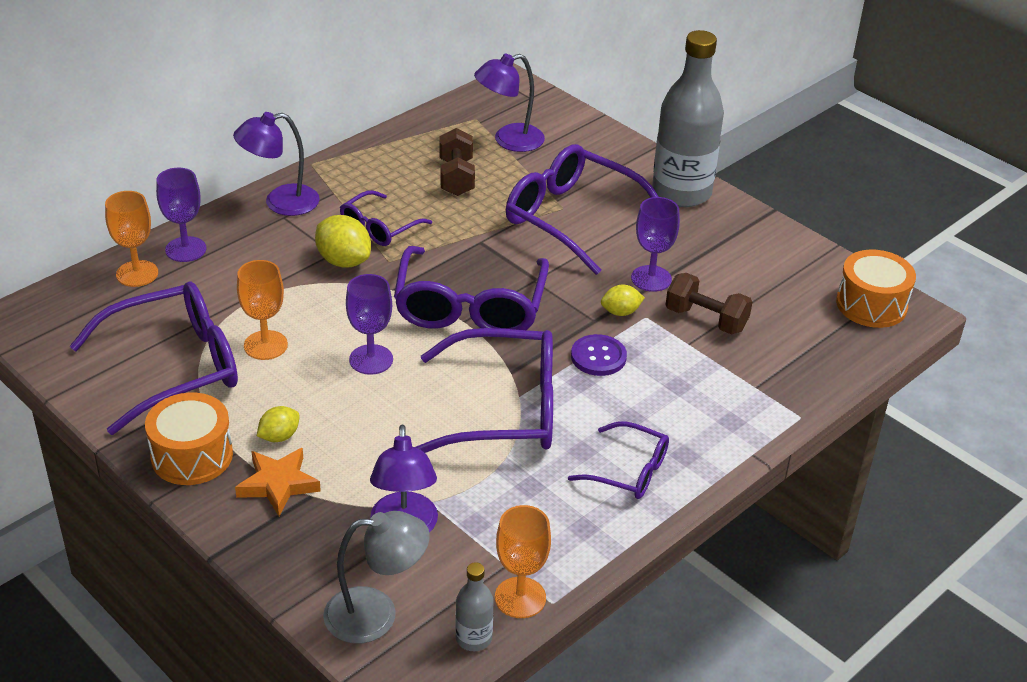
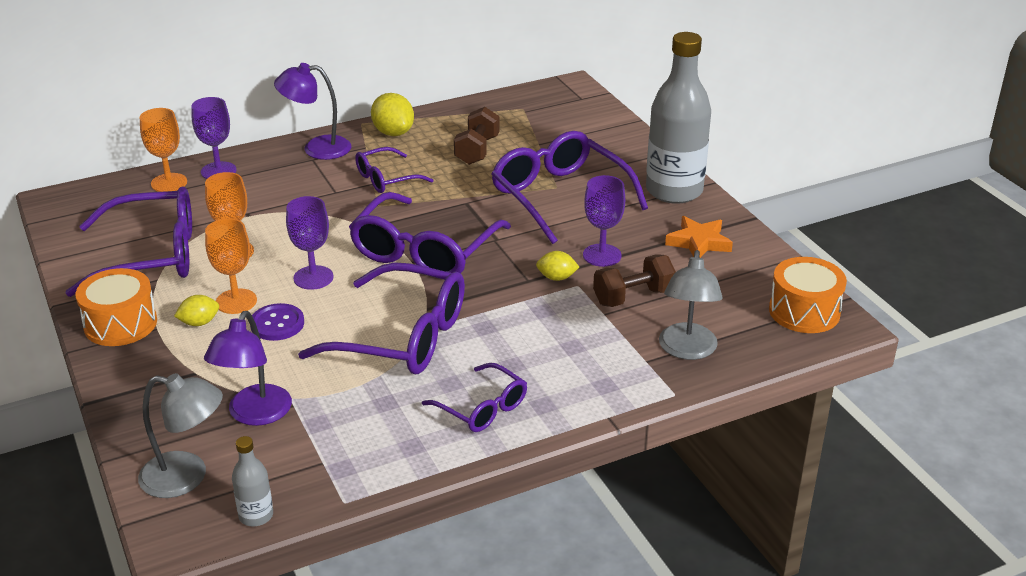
camera: 20 degrees right, 5 degrees down
orange star [235,448,321,516] -> orange star moved to [665,216,733,258]
yellow lemon [315,215,371,268] -> yellow lemon moved to [371,93,414,136]
purple lamp [474,54,545,152] -> none
orange goblet [495,505,551,618] -> orange goblet moved to [205,218,257,314]
purple button [571,334,627,376] -> purple button moved to [250,303,304,341]
brown dumbbell [666,273,752,334] -> brown dumbbell turned 75 degrees counterclockwise [593,254,676,307]
none -> grey lamp [659,250,723,360]

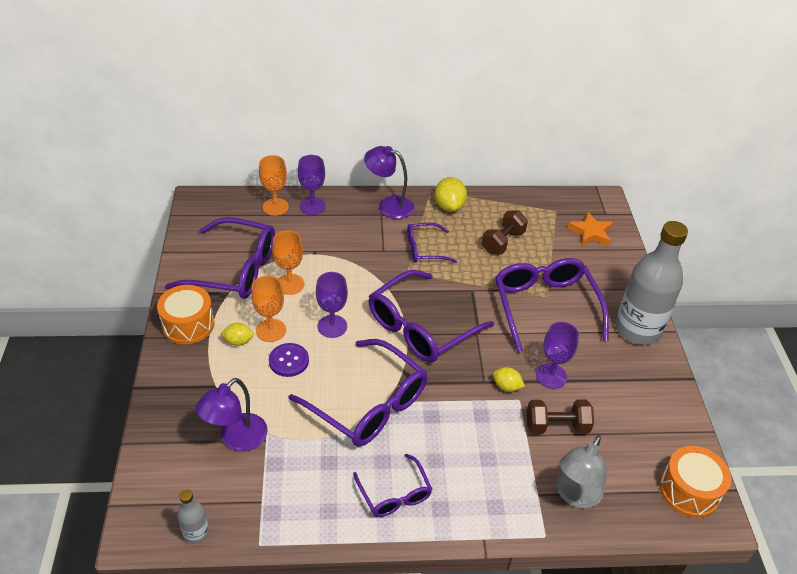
camera: 20 degrees right, 10 degrees up
grey lamp [138,373,223,498] -> none
orange star [665,216,733,258] -> orange star moved to [568,212,613,246]

